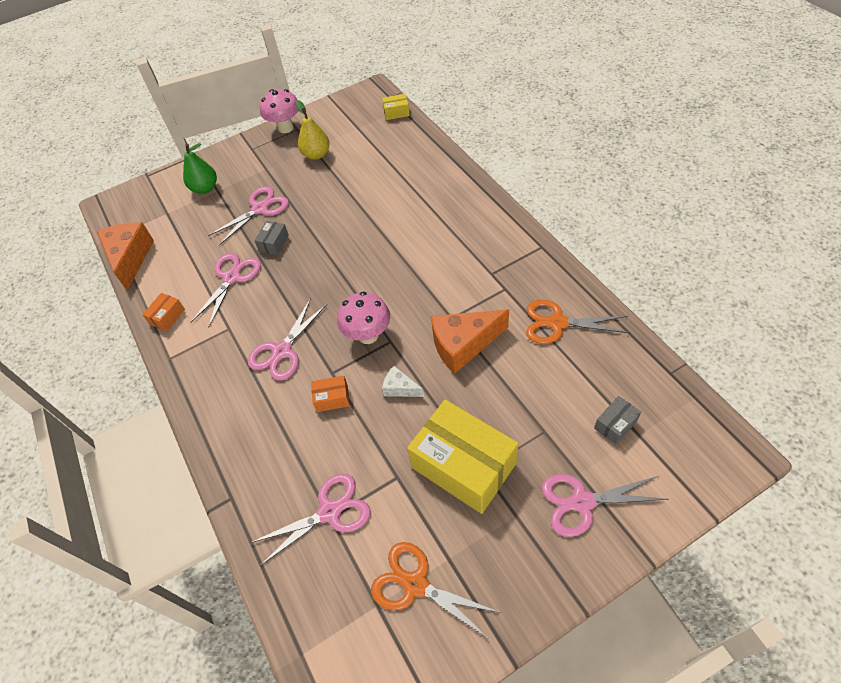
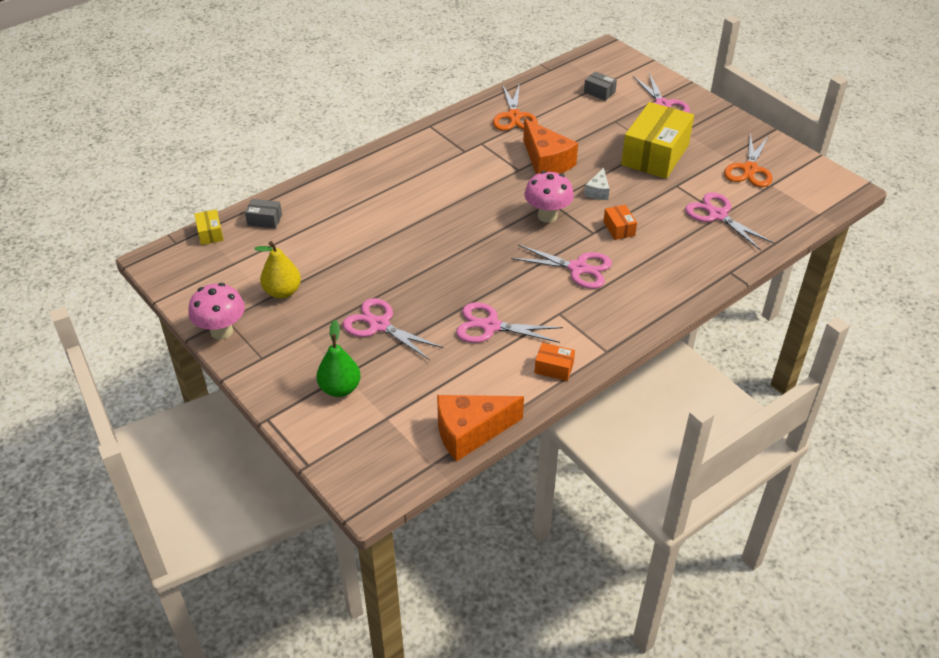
camera: 105 degrees left, 10 degrees down
grey box [254,221,289,255] -> grey box moved to [245,199,282,229]

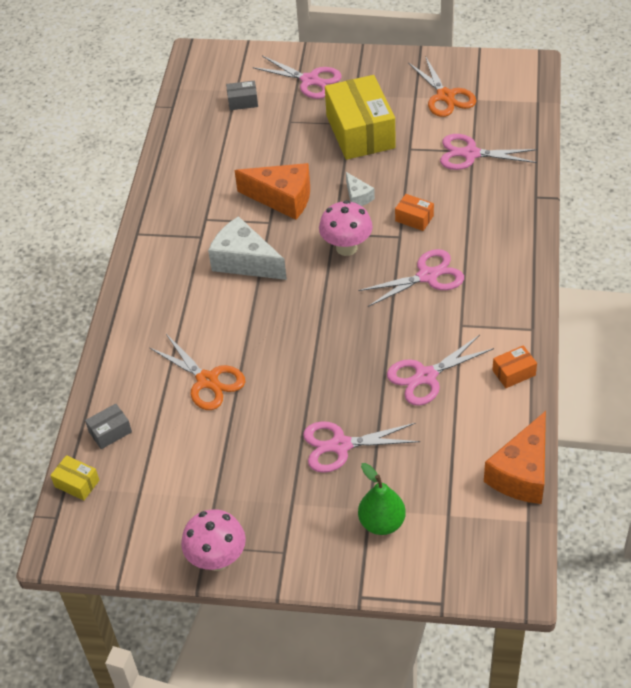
camera: 40 degrees left, 5 degrees up
yellow pear [254,241,301,299] -> none
orange scissors [493,84,538,131] -> orange scissors moved to [150,334,245,410]
none -> white cheese [208,216,287,280]

